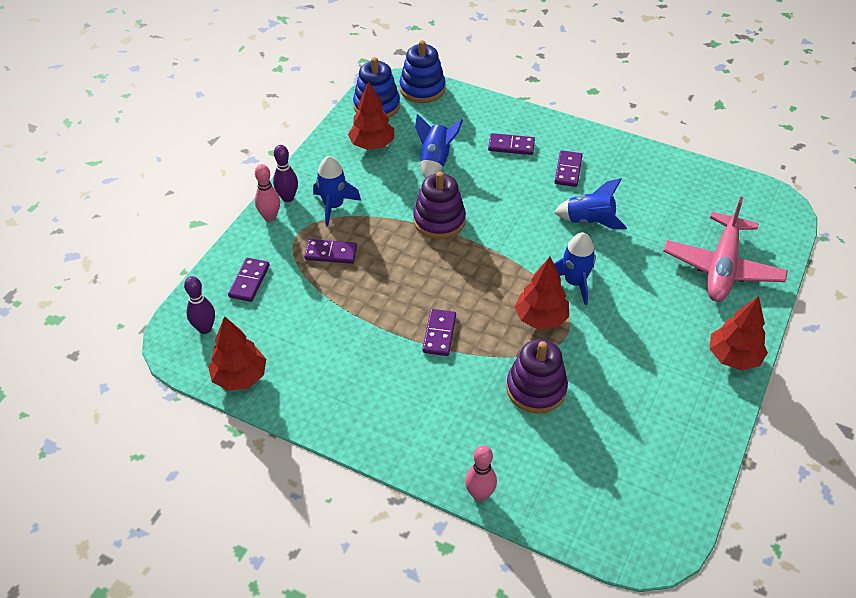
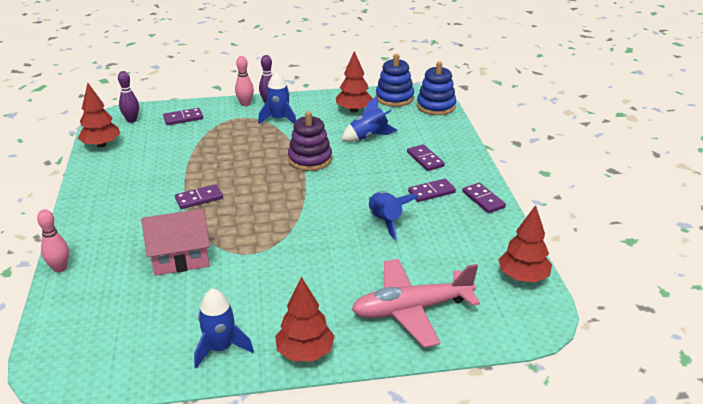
camera: 55 degrees right, 15 degrees down
purple domino [304,239,357,264] -> purple domino moved to [462,183,506,213]
purple stacking toy [506,339,568,414] -> pink house [141,209,210,276]
red tree [514,257,569,329] -> red tree moved to [498,205,552,282]
blue rocket [554,232,596,305] -> blue rocket moved to [194,288,254,369]

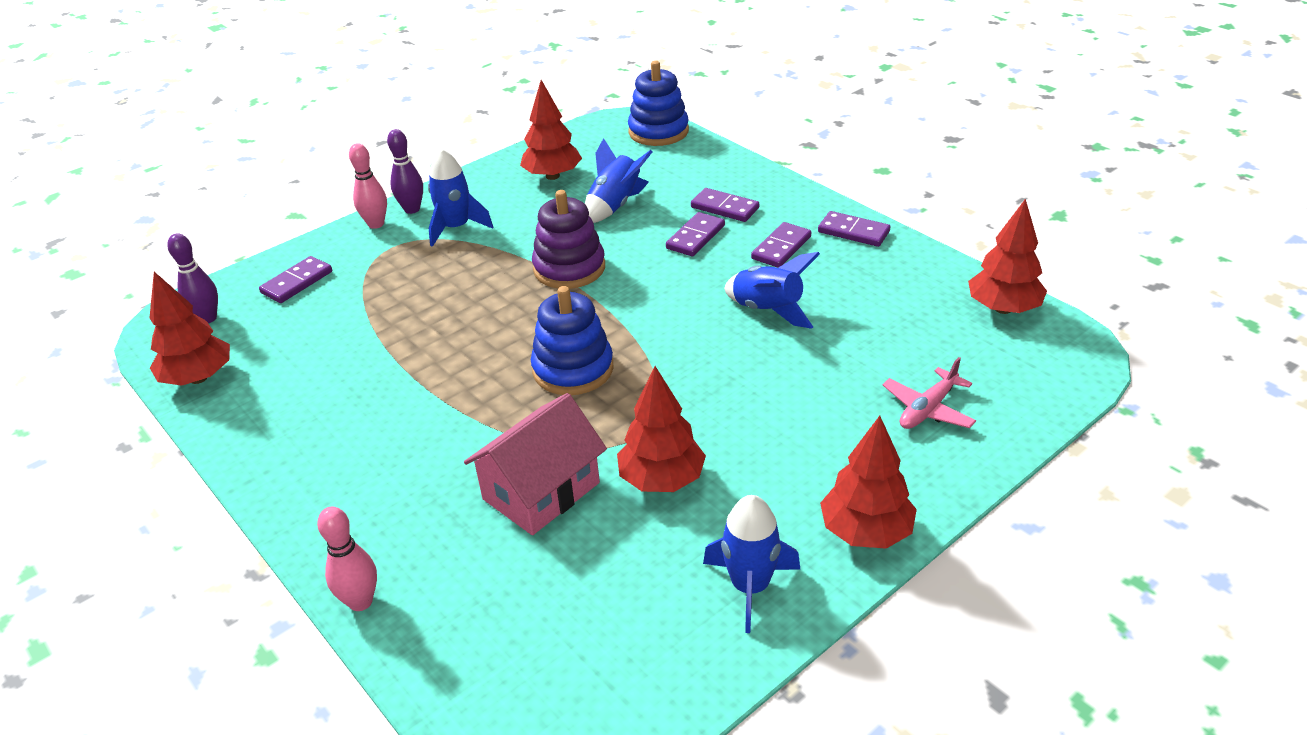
camera: 30 degrees left, 5 degrees up
purple domino [175,184,223,209] -> purple domino moved to [666,212,725,257]
pink plane [351,259,480,348] -> pink plane [883,357,976,429], size x0.52
blue stacking toy [376,54,414,107] -> blue stacking toy moved to [531,286,614,395]
none -> red tree [617,366,706,492]

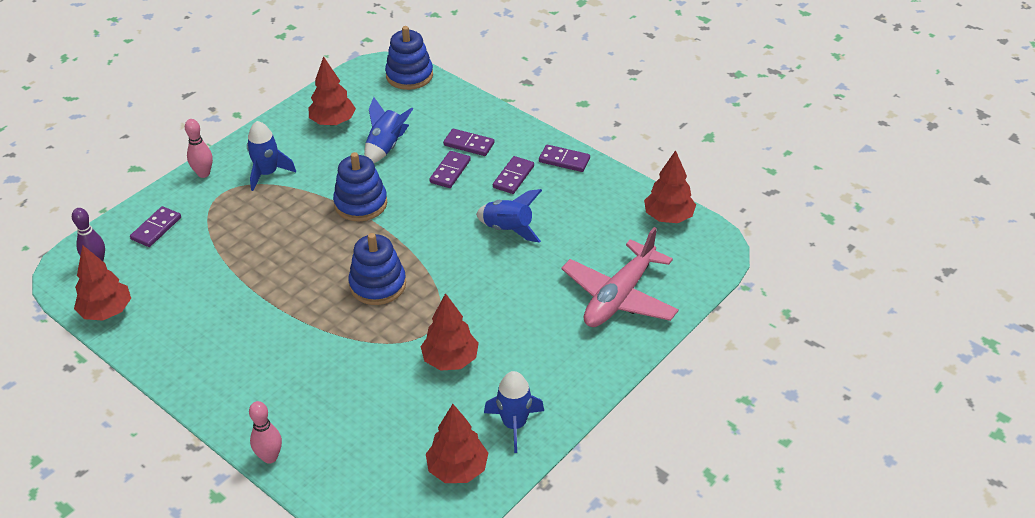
camera: 10 degrees left, 5 degrees up
purple bowling pin [387,129,423,214] -> none
pink house [464,393,607,535] -> none
purple stacking toy [532,190,605,289] -> blue stacking toy [333,152,387,221]
red tree [820,416,917,549] -> red tree moved to [426,404,488,483]
pink plane [883,357,976,429] -> pink plane [561,227,679,327], size x1.93

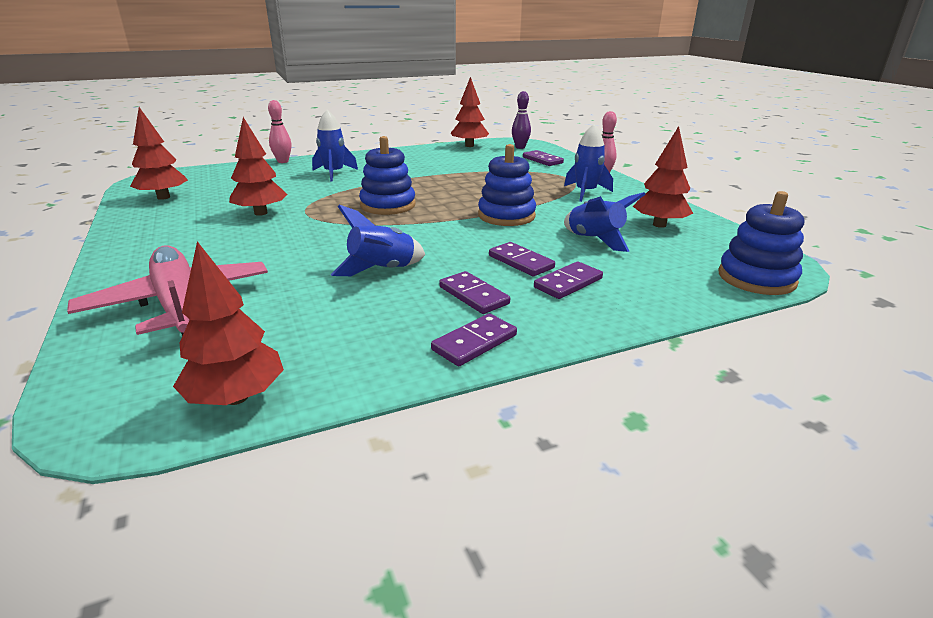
camera: 115 degrees right, 15 degrees down
blue rocket [484,371,544,453] -> blue rocket moved to [312,110,358,182]

